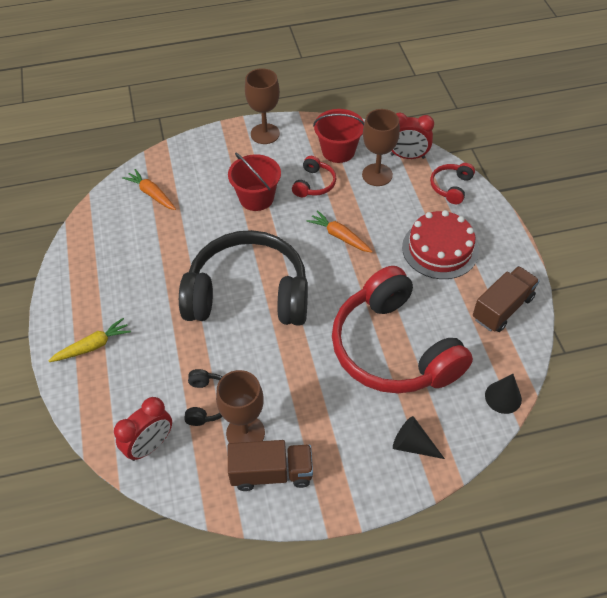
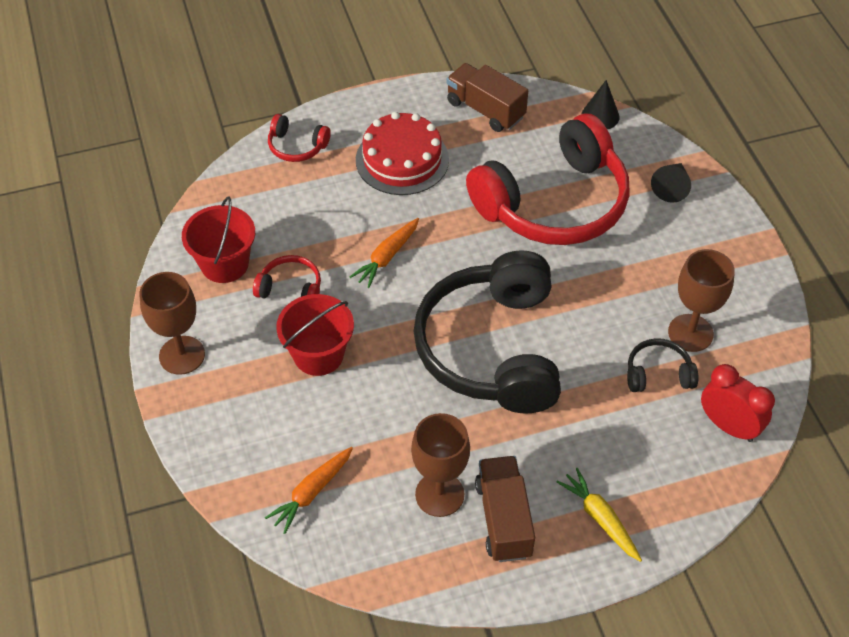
camera: 95 degrees left, 0 degrees up
brown truck [228,440,313,491] -> brown truck moved to [475,456,535,562]
brown goblet [362,109,400,186] -> brown goblet moved to [411,413,470,517]
red clock [390,113,434,159] -> none

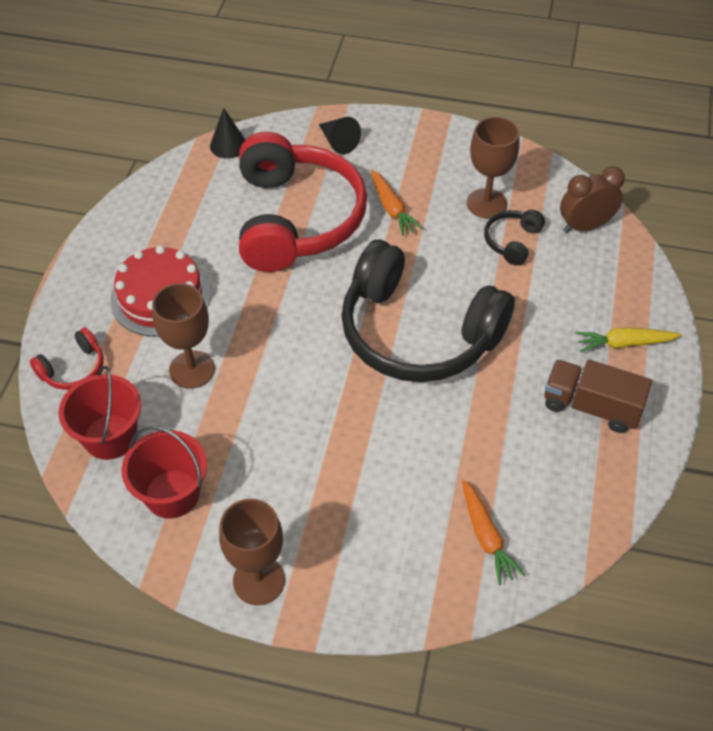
camera: 60 degrees left, 0 degrees up
red headphones [253,255,321,299] -> none
red bucket [276,294,354,376] -> red bucket moved to [58,366,141,460]
orange carrot [350,218,419,288] -> orange carrot moved to [371,170,423,236]
brown goblet [411,413,470,517] -> brown goblet moved to [152,283,215,389]
brown truck [446,63,528,132] -> none
red clock [701,364,775,442] -> brown clock [560,166,625,233]

